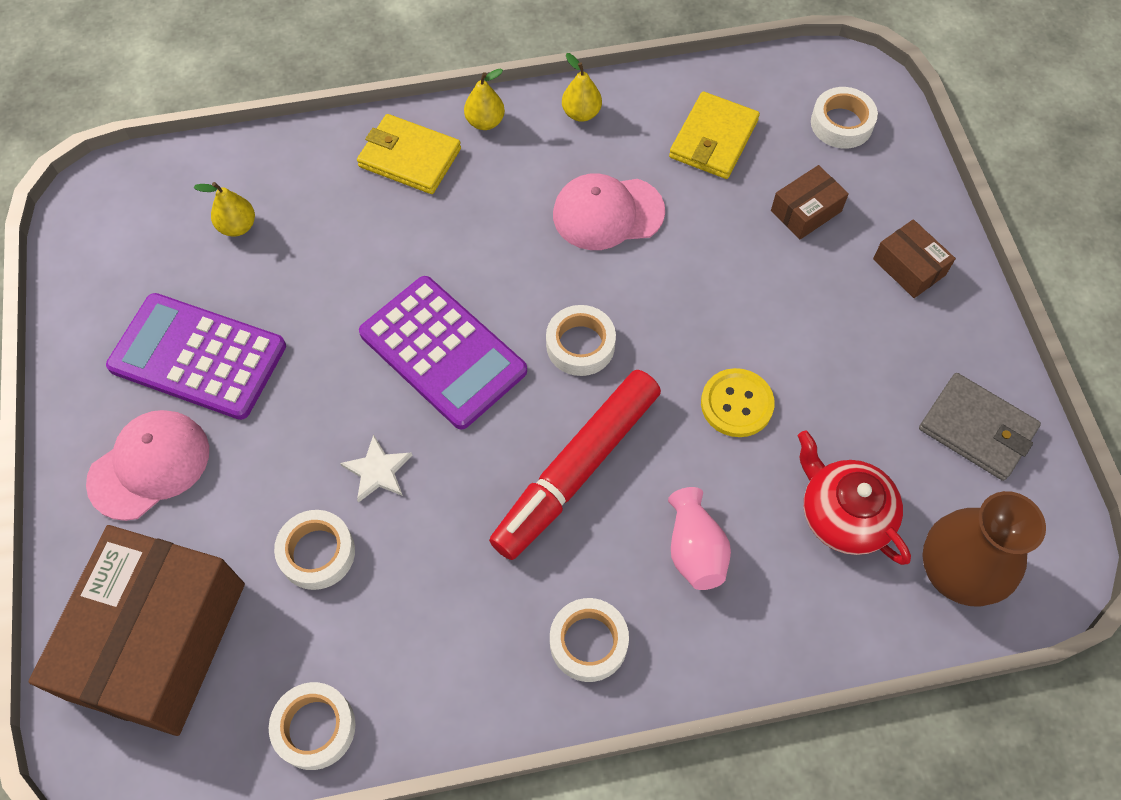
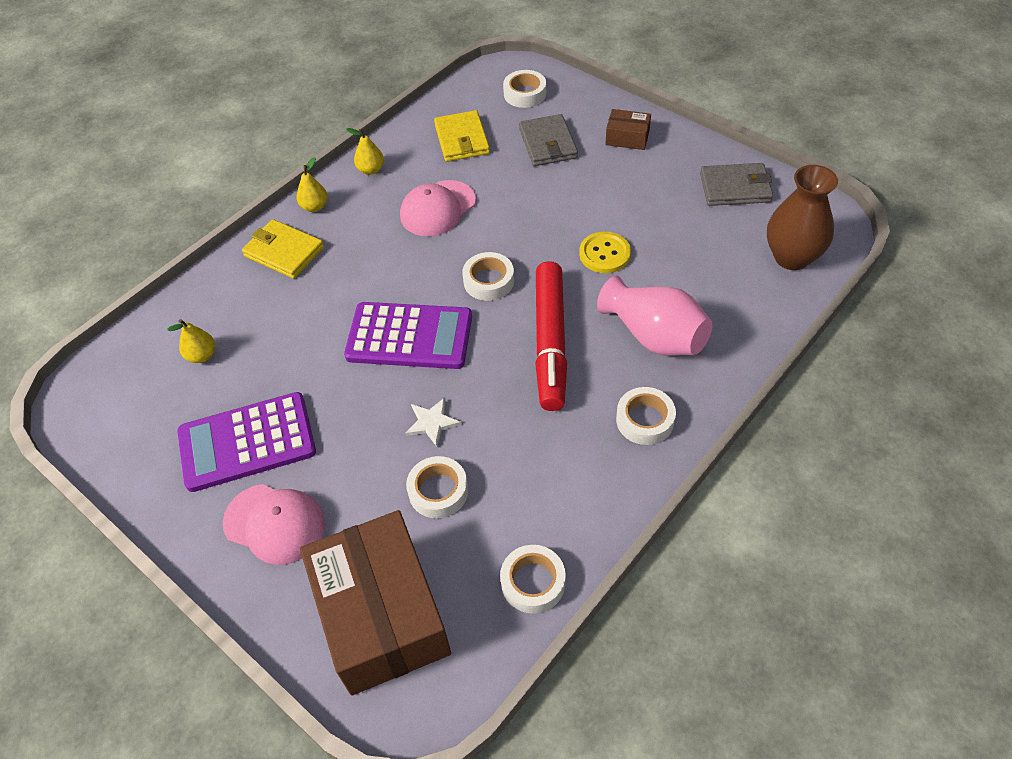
camera: 35 degrees left, 10 degrees down
pink cap [86,410,209,521] -> pink cap turned 105 degrees clockwise [223,484,325,565]
yellow wallet [357,114,461,194] -> yellow wallet turned 45 degrees clockwise [242,219,324,279]
pink vase [668,487,731,590] -> pink vase [597,276,712,356], size x1.59
brown box [771,165,849,239] -> grey wallet [519,114,578,166]
red teapot [798,430,911,565] -> none

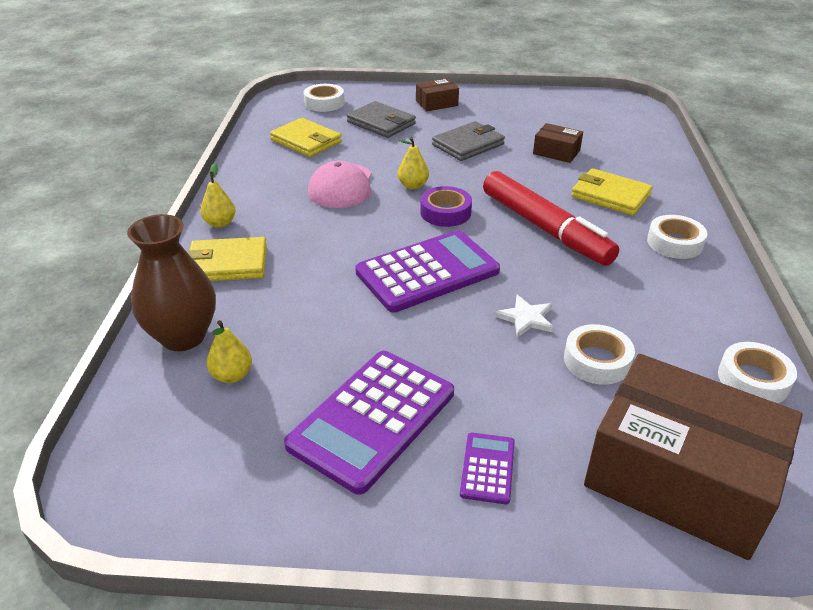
camera: 40 degrees left, 15 degrees down
pink cap [223,484,325,565] -> purple calculator [460,433,515,504]
yellow pear [346,128,384,175] -> yellow pear moved to [398,137,429,189]
white tape [462,252,514,301] -> purple tape [420,186,472,227]
yellow button [579,232,631,273] -> none
pink vase [597,276,712,356] -> yellow wallet [571,168,653,216]
grey wallet [700,163,773,206] -> grey wallet moved to [432,121,505,161]
brown vase [767,165,838,270] -> brown vase moved to [127,214,216,351]
none -> brown box [533,123,583,163]

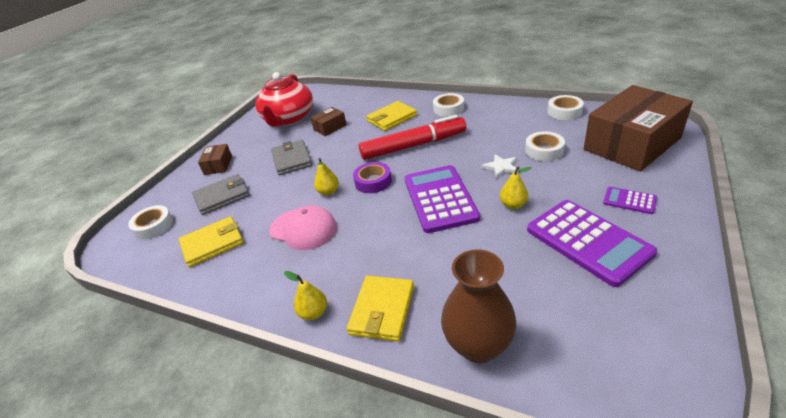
camera: 65 degrees left, 0 degrees up
yellow pear [207,320,252,383] -> yellow pear moved to [500,166,531,209]
none -> red teapot [255,72,313,127]

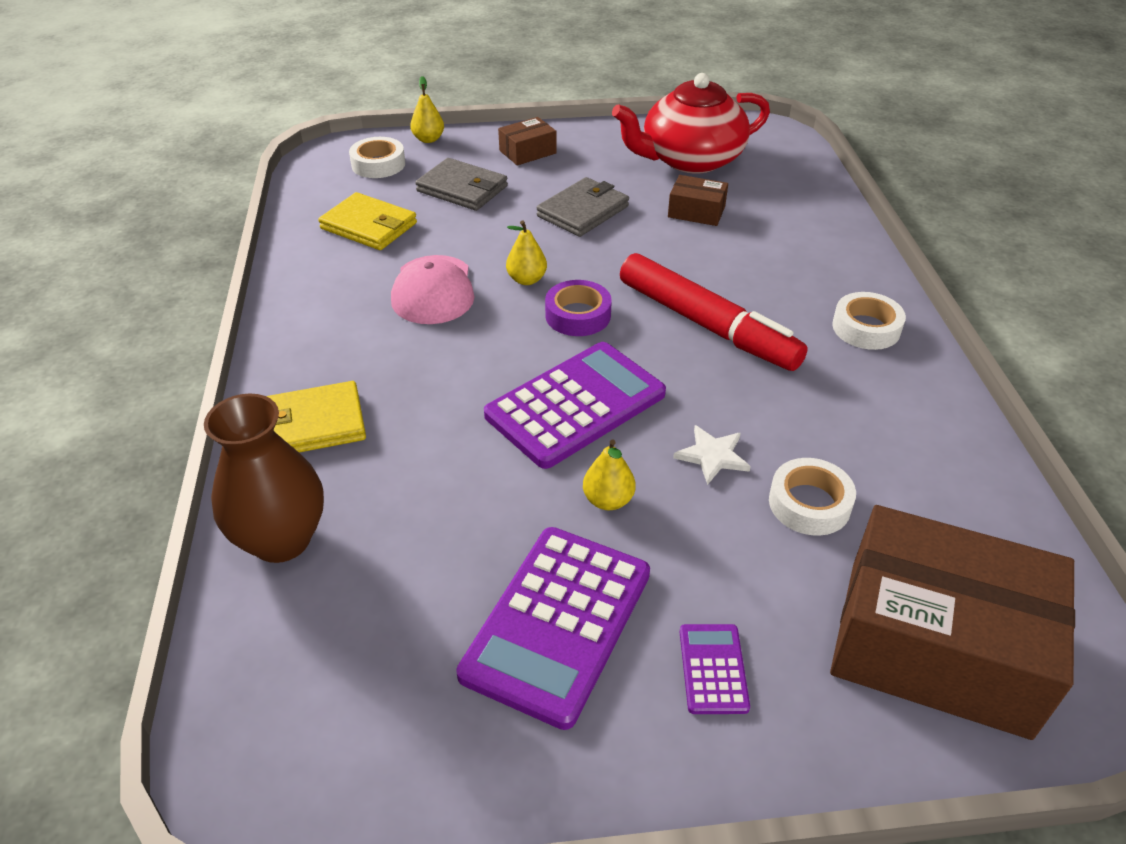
camera: 55 degrees right, 5 degrees up
yellow pear [284,271,327,320] -> yellow pear moved to [410,76,444,143]
yellow wallet [366,101,417,131] -> none
white tape [547,95,584,120] -> none

